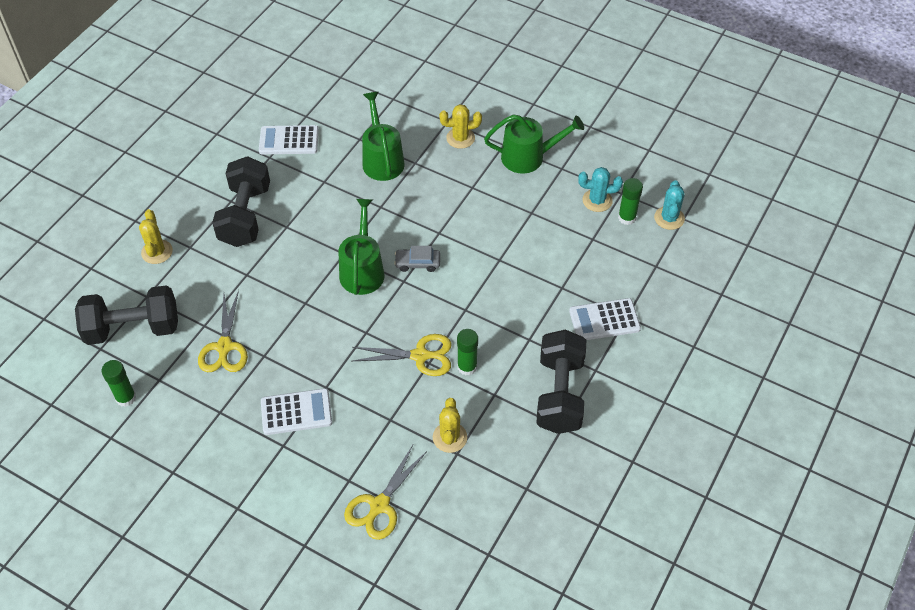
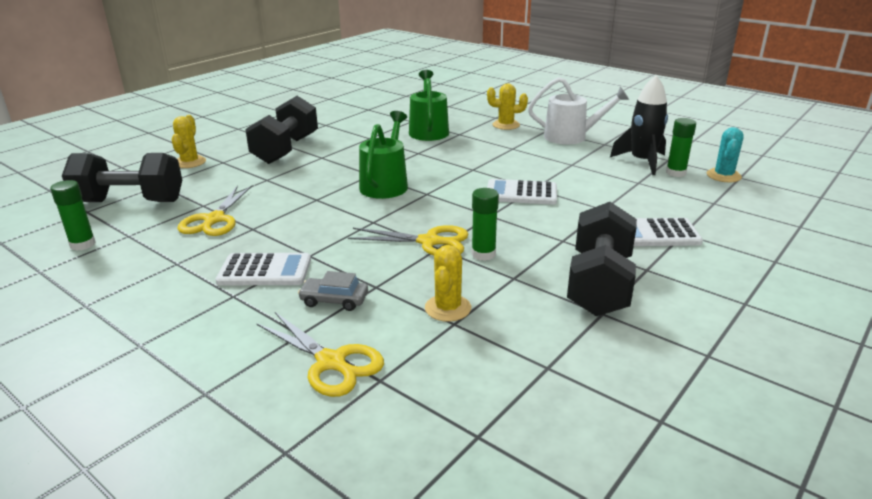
camera: 10 degrees right, 25 degrees down
white calculator [259,125,319,154] -> white calculator moved to [487,179,557,205]
yellow scissors [344,445,427,540] -> yellow scissors turned 90 degrees counterclockwise [256,312,384,397]
grey car [394,246,440,272] -> grey car moved to [298,271,368,311]
green watering can [484,114,584,174] -> white watering can [528,77,629,145]
turquoise cactus [578,167,623,212] -> black rocket [610,75,668,175]

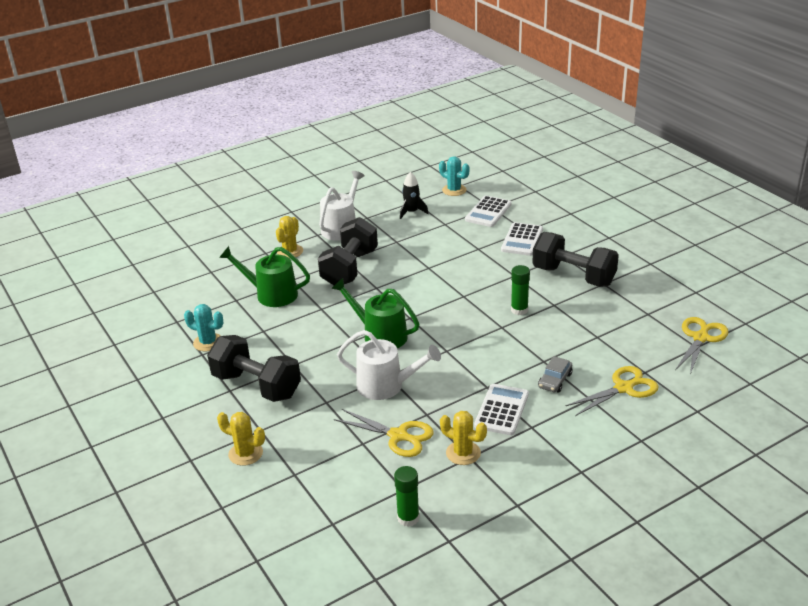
camera: 70 degrees left, 5 degrees up
black dumbbell [62,153,182,202] -> black dumbbell moved to [318,217,378,285]
yellow scissors [348,225,468,256] -> yellow scissors moved to [675,317,729,375]
yellow cactus [425,245,471,322] -> yellow cactus moved to [440,411,487,465]
white calculator [487,179,557,205] -> white calculator moved to [465,196,512,227]
black rocket [610,75,668,175] -> black rocket [400,172,429,219], size x0.66
green glue stick [666,118,696,177] -> none
none -> turquoise cactus [184,304,223,351]
none -> white watering can [337,330,441,400]

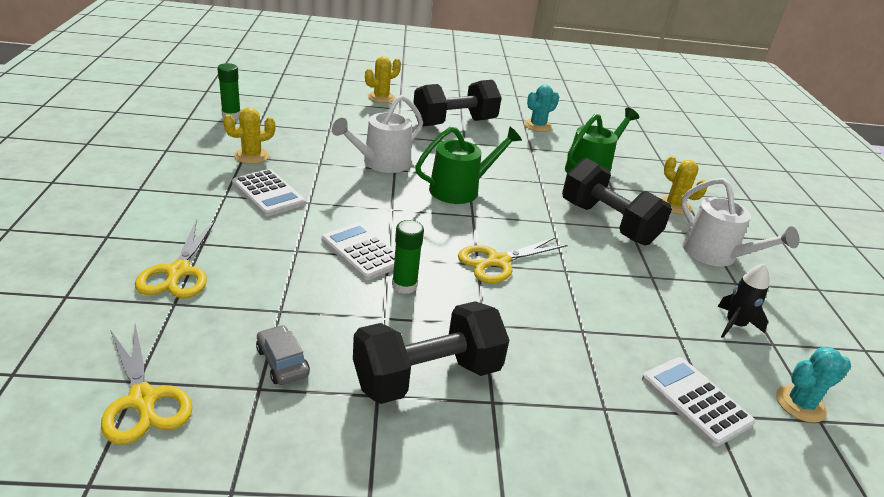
camera: 115 degrees right, 0 degrees up
yellow scissors [334,409,434,457] -> yellow scissors moved to [458,237,568,283]
white calculator [501,222,543,256] -> white calculator moved to [322,222,395,280]
grey car [538,356,572,393] -> grey car moved to [256,325,310,385]

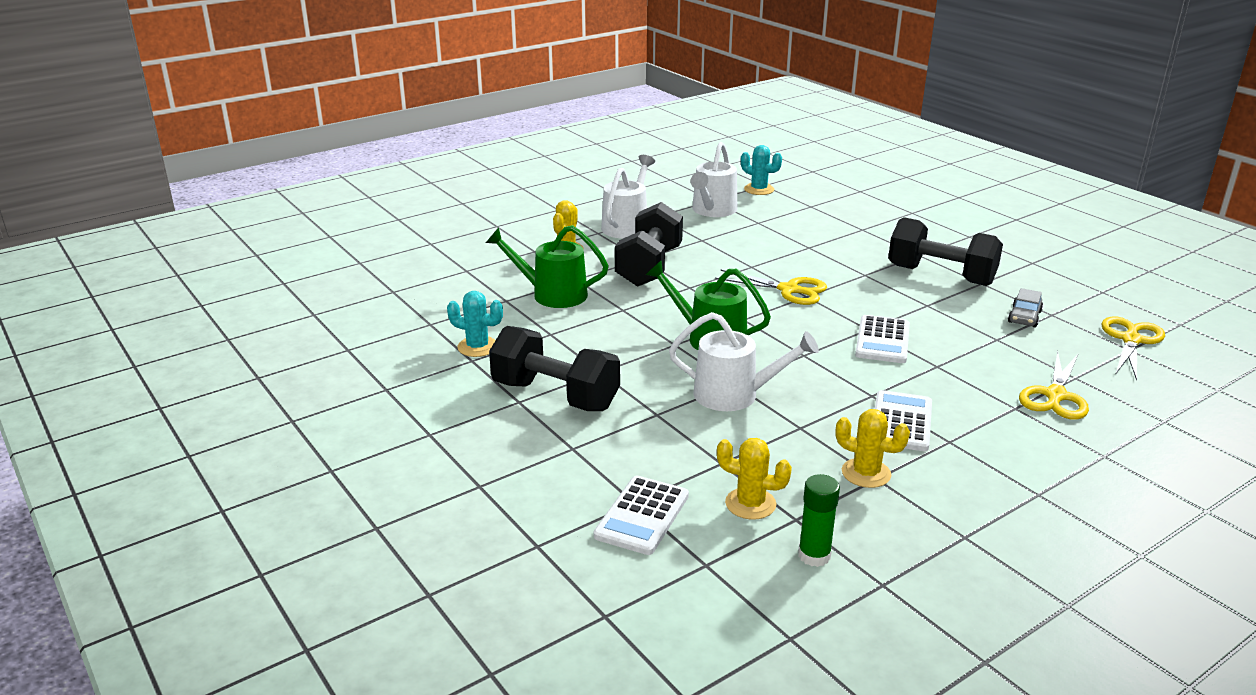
camera: 120 degrees left, 5 degrees down
yellow scissors [135,219,216,298] -> yellow scissors turned 150 degrees clockwise [1019,351,1089,420]
yellow cactus [365,56,401,103] -> yellow cactus moved to [717,438,792,520]
green glue stick [392,220,424,294] -> none
white calculator [642,357,755,447] -> white calculator moved to [594,476,689,555]
black rocket [717,263,769,338] -> white watering can [690,142,737,217]

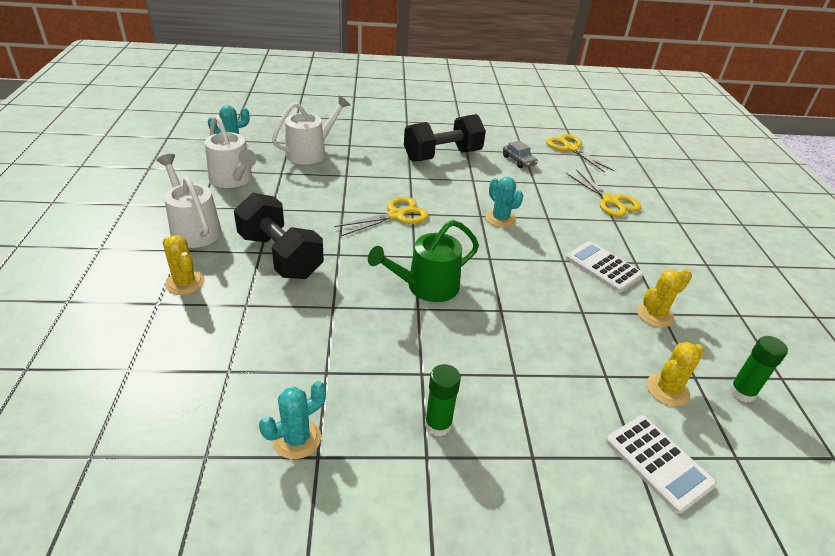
camera: 60 degrees left, 10 degrees up
green watering can [486,225,609,308] -> none
black dumbbell [489,326,620,411] -> green glue stick [425,364,461,437]
white watering can [669,312,819,411] -> white watering can moved to [272,96,350,165]
white calculator [855,315,910,363] -> turquoise cactus [485,177,523,227]

